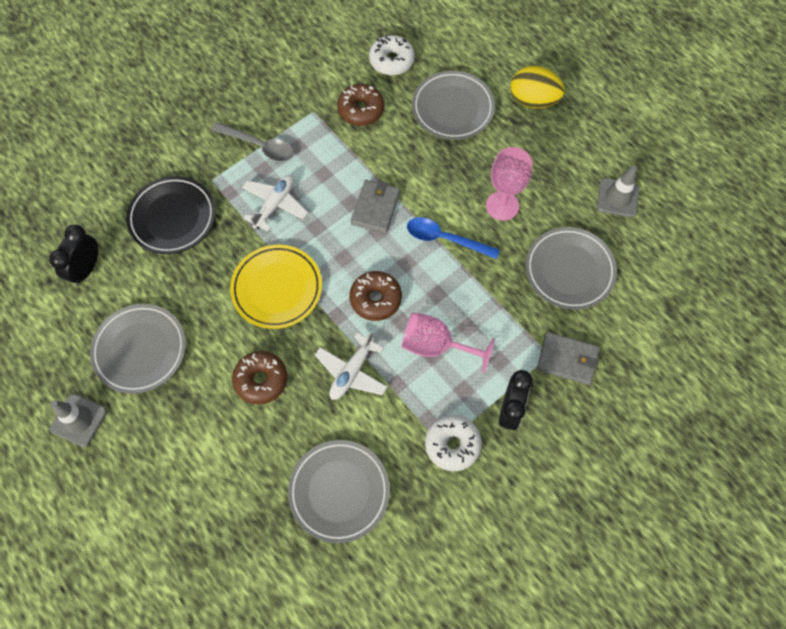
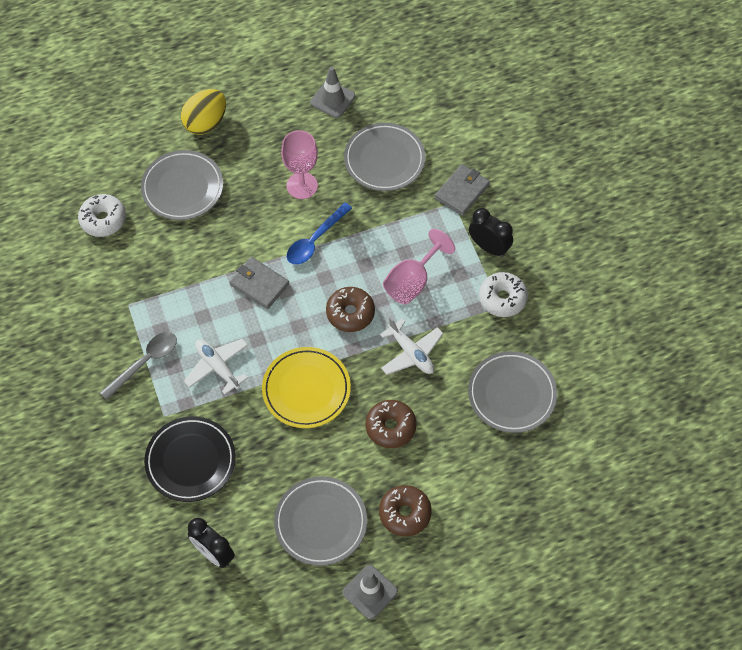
camera: 70 degrees left, 5 degrees down
brown donut [337,84,384,126] -> brown donut moved to [379,485,432,536]

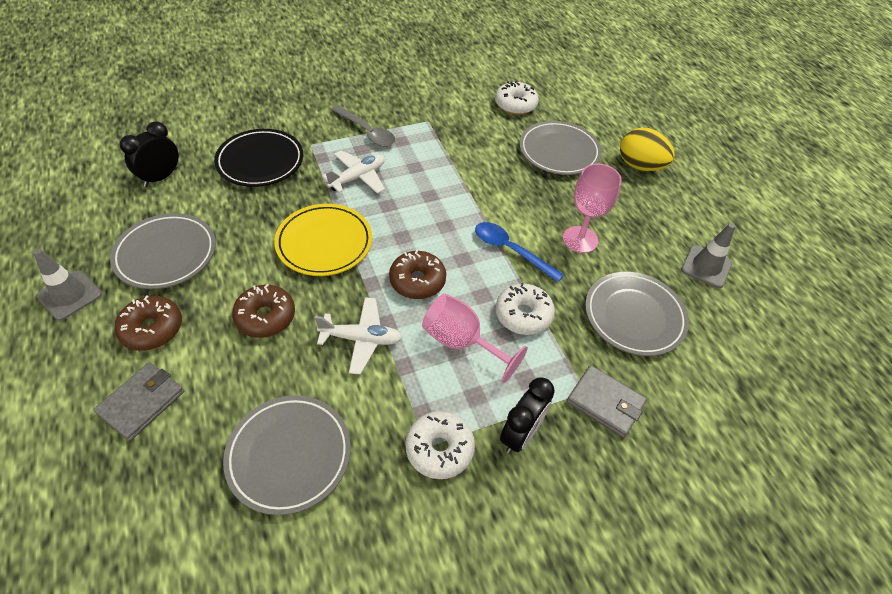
camera: 85 degrees right, 10 degrees down
grey wallet [229,257,289,309] -> grey wallet moved to [94,362,184,441]
white plane [380,317,443,375] -> white plane turned 135 degrees counterclockwise [315,297,402,375]
none -> white donut [496,283,555,335]

